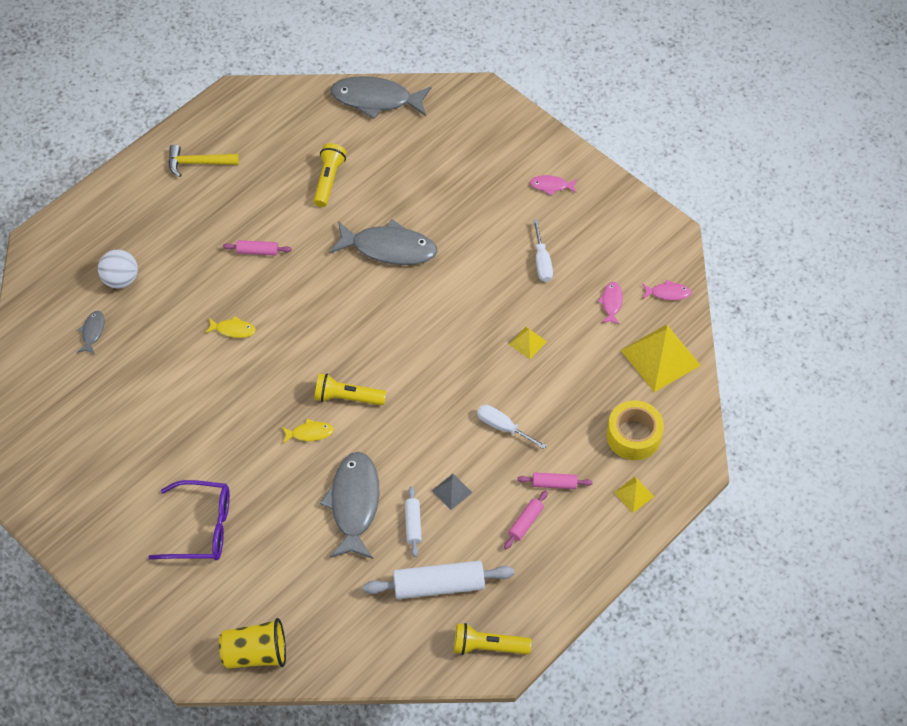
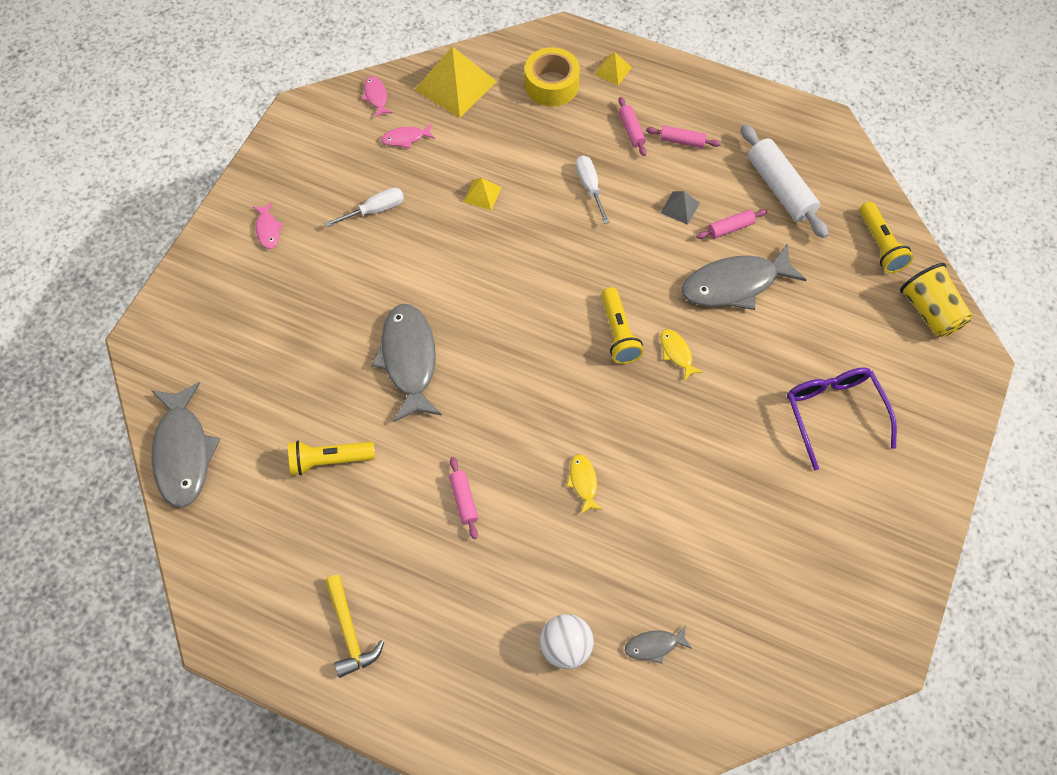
camera: 110 degrees left, 5 degrees up
white rolling pin [405,487,422,557] -> pink rolling pin [696,209,767,239]
yellow flashlight [454,623,532,655] -> yellow flashlight moved to [860,202,913,273]
white screwdriver [477,405,547,449] -> white screwdriver turned 150 degrees clockwise [575,155,609,224]

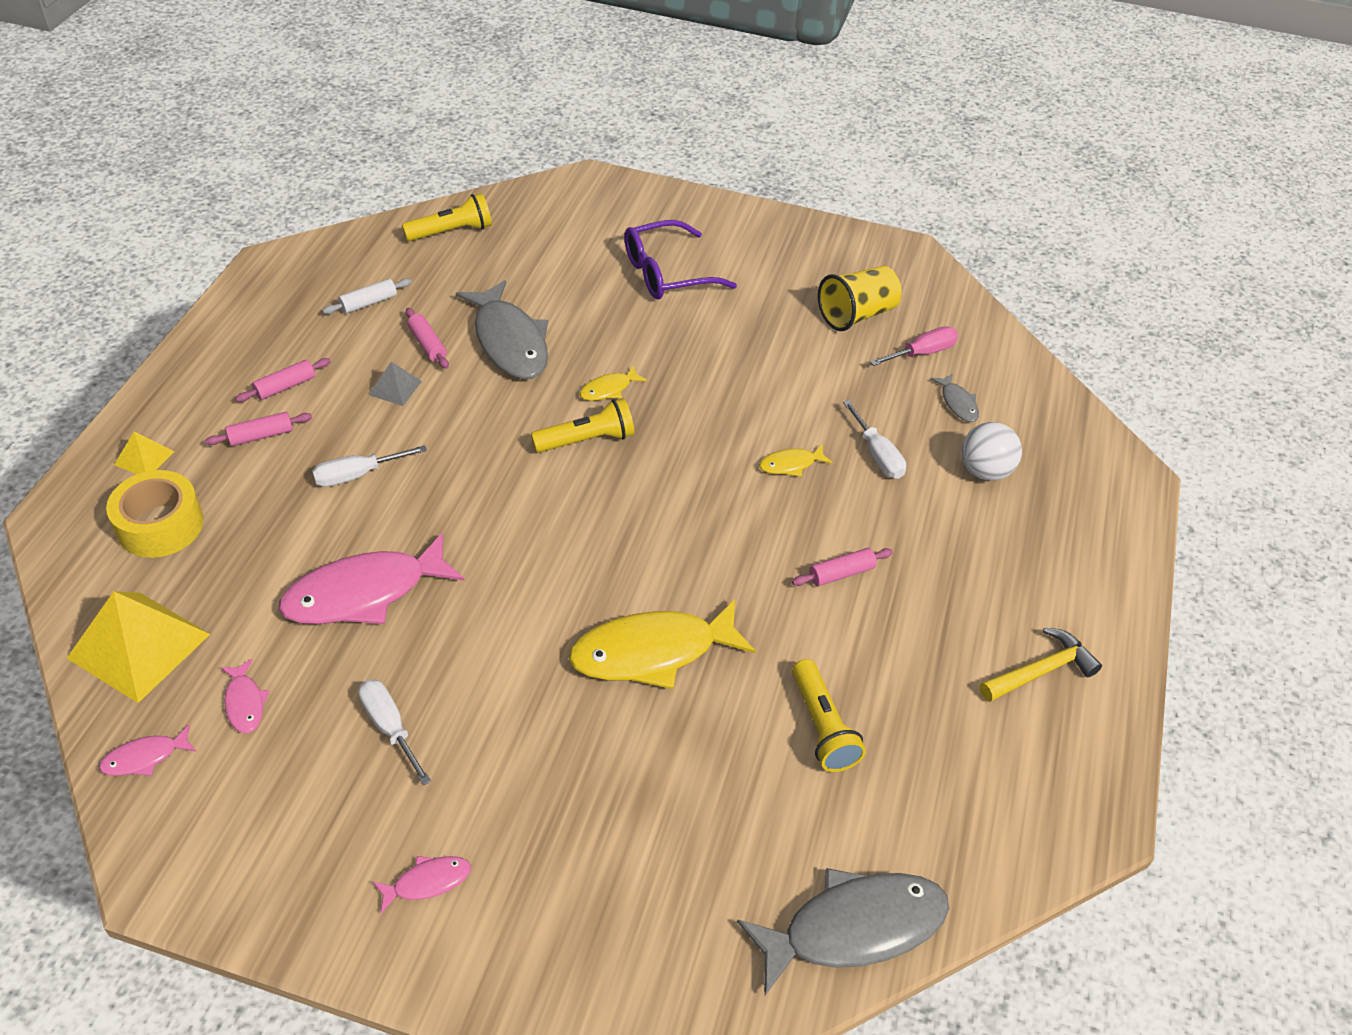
camera: 100 degrees left, 15 degrees down
grey fish [371,304,442,422] -> yellow fish [569,599,756,689]
yellow pyramid [464,178,502,210] -> pink fish [279,532,465,624]
pink rolling pin [646,125,721,148] -> pink rolling pin turned 45 degrees clockwise [235,358,331,402]
white rolling pin [741,124,829,238] -> white rolling pin [322,278,412,314], size x0.51
yellow cup [900,263,973,337] -> yellow cup moved to [818,266,902,331]
none -> white screwdriver [843,400,906,479]
none -> pink screwdriver [870,326,958,366]

